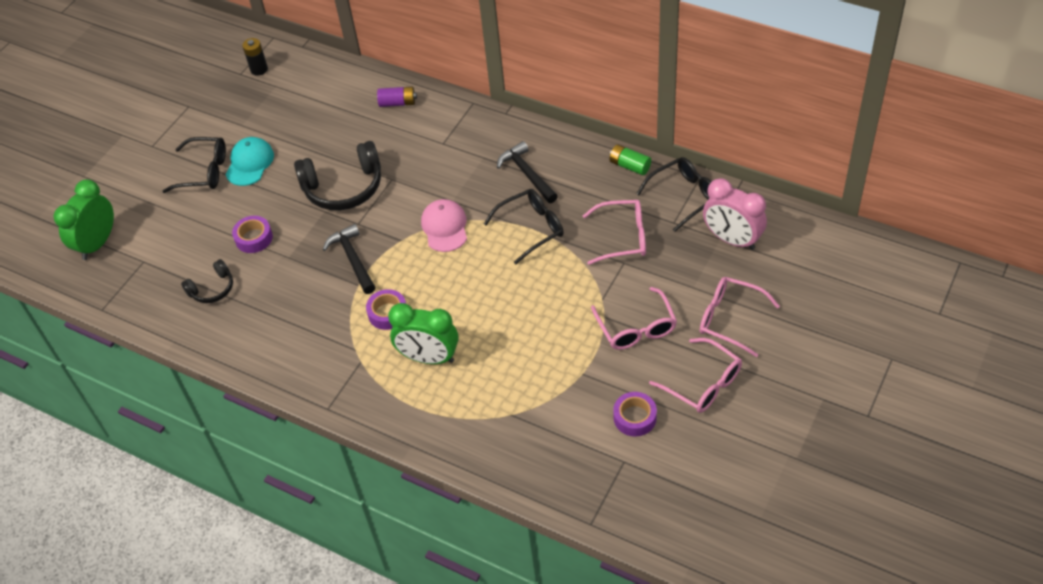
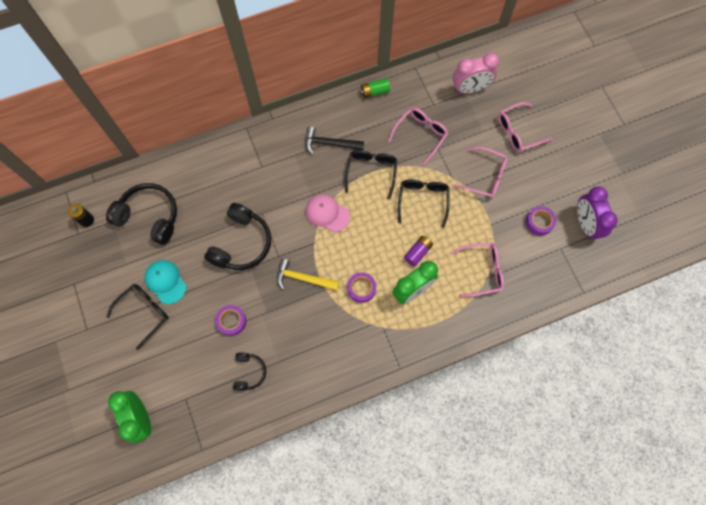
camera: 55 degrees left, 20 degrees up
black hammer [323,224,376,294] -> yellow hammer [277,259,339,291]
purple battery [377,87,417,107] -> purple battery moved to [404,236,433,267]
black glasses [637,157,712,232] -> black glasses moved to [398,179,450,228]
pink glasses [649,338,742,413] -> pink glasses moved to [451,242,504,297]
none -> black headphones [106,183,177,245]
none -> purple clock [577,186,618,240]

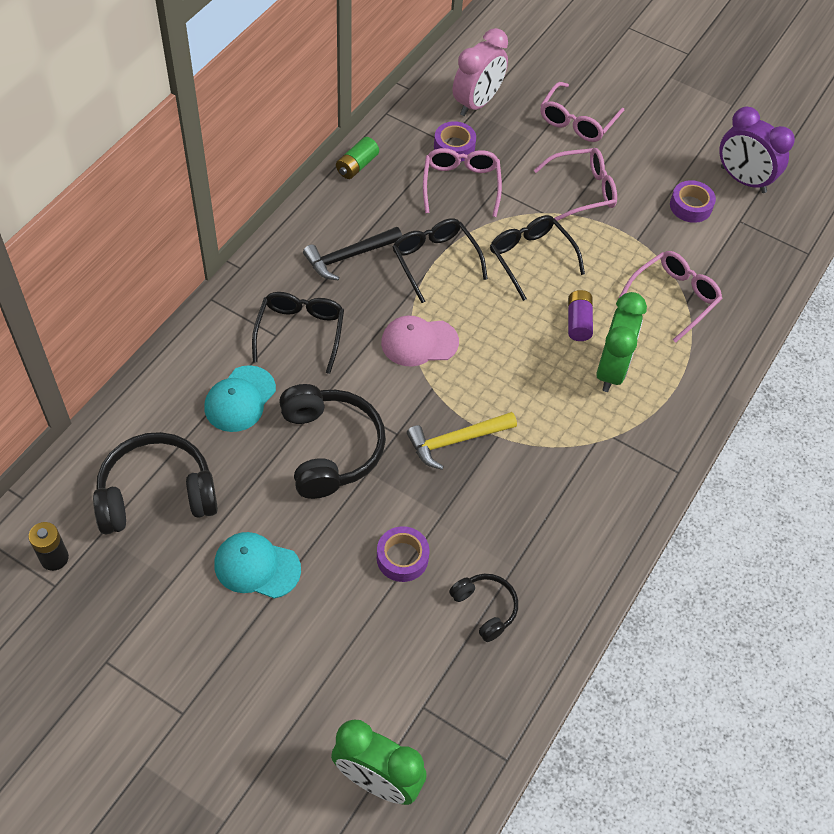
camera: 40 degrees left, 15 degrees down
black glasses [107,284,169,350] -> black glasses moved to [252,292,344,374]
purple tape [347,272,376,303] -> purple tape moved to [434,121,476,162]
none -> turquoise cap [204,365,276,432]

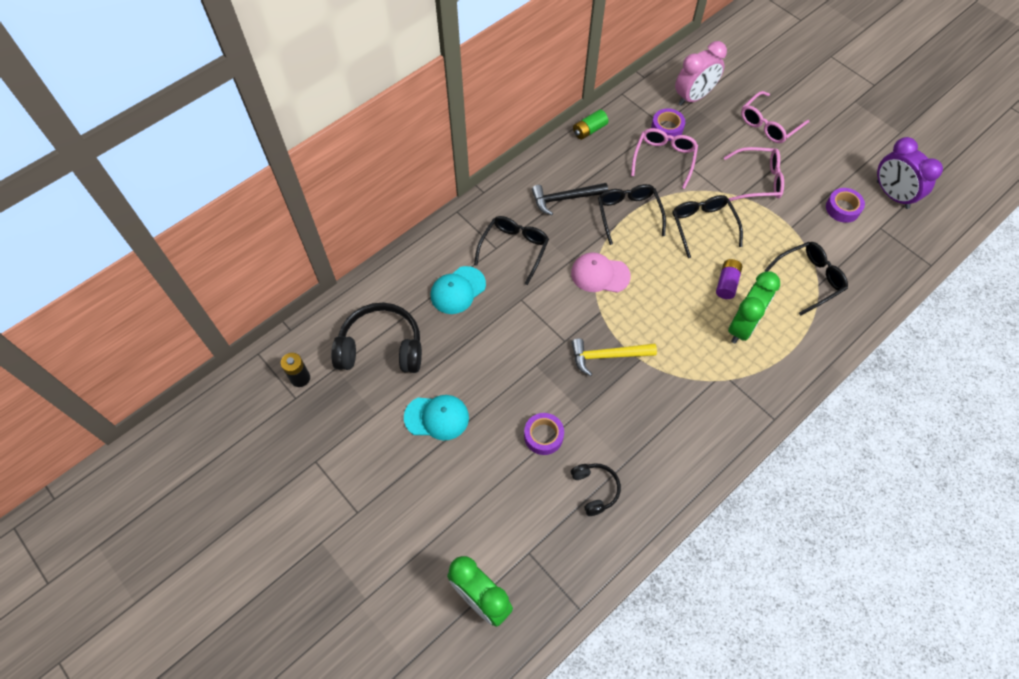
camera: 20 degrees right, 5 degrees up
turquoise cap [214,532,301,599] -> turquoise cap turned 150 degrees clockwise [404,395,469,441]
black headphones [279,384,386,499] -> none
pink glasses [619,251,723,343] -> black glasses [764,242,848,316]

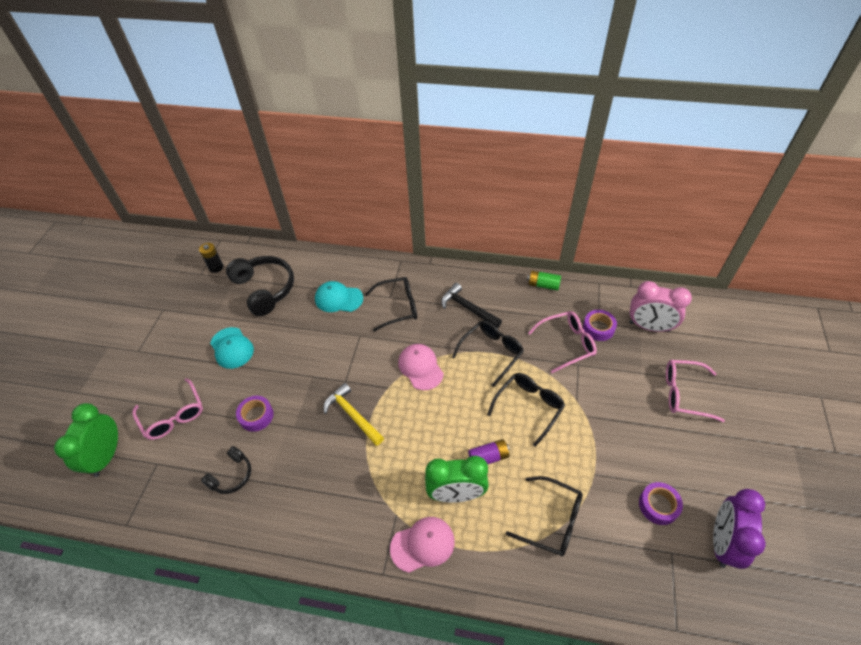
camera: 55 degrees right, 10 degrees down
pink glasses [724,147,784,201] -> pink glasses moved to [132,378,203,440]
none -> pink cap [390,517,455,573]

